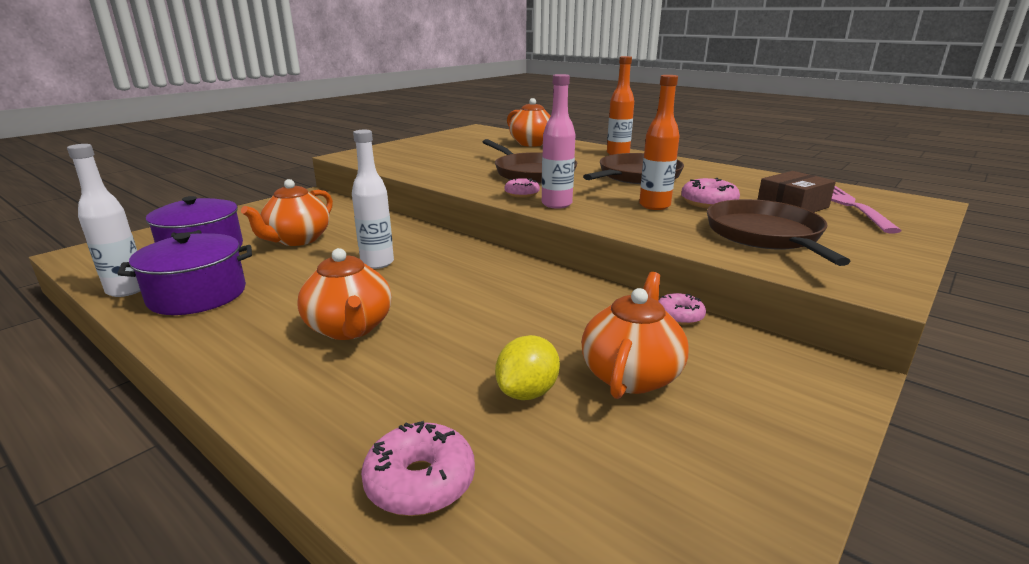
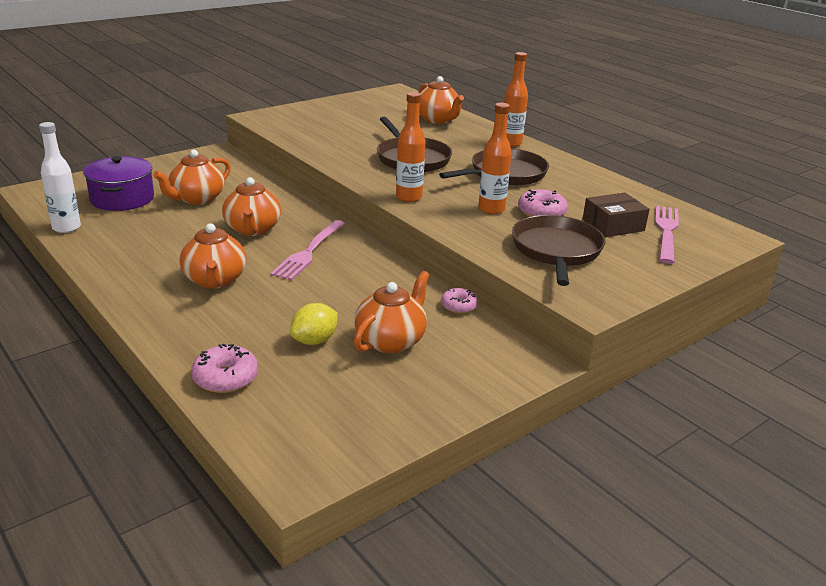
camera: 10 degrees right, 5 degrees up
purple pot [117,233,252,315] -> none
white bottle [352,130,394,269] -> orange teapot [222,177,281,236]
pink donut [505,178,540,198] -> none
pink bottle [542,74,575,209] -> orange bottle [396,92,425,202]
none -> pink fork [270,220,345,281]

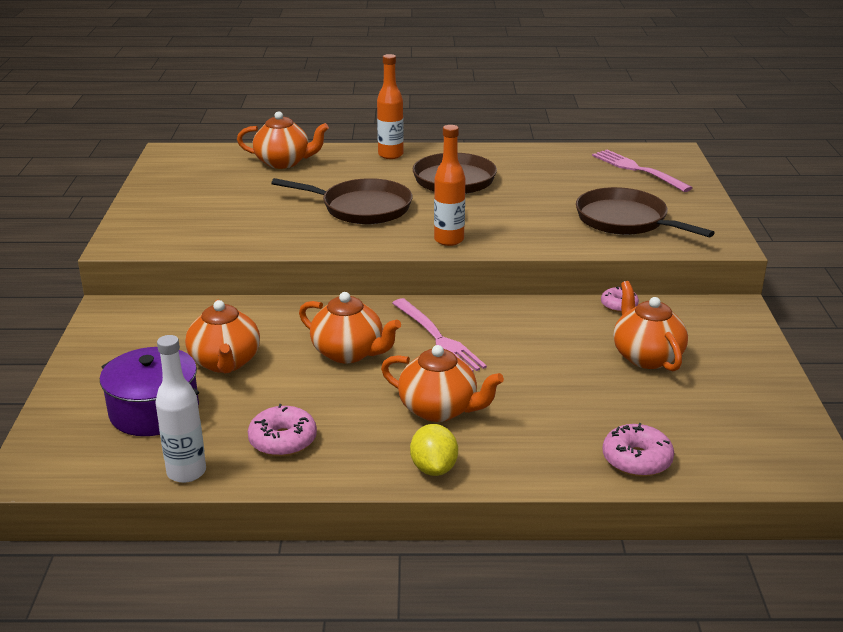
camera: 50 degrees left, 0 degrees up
yellow lemon [290,303,338,345] -> yellow lemon moved to [410,424,458,476]
orange bottle [478,103,512,214] -> none
pink donut [518,189,568,217] -> pink donut moved to [248,404,317,457]
brown box [582,193,650,237] -> none

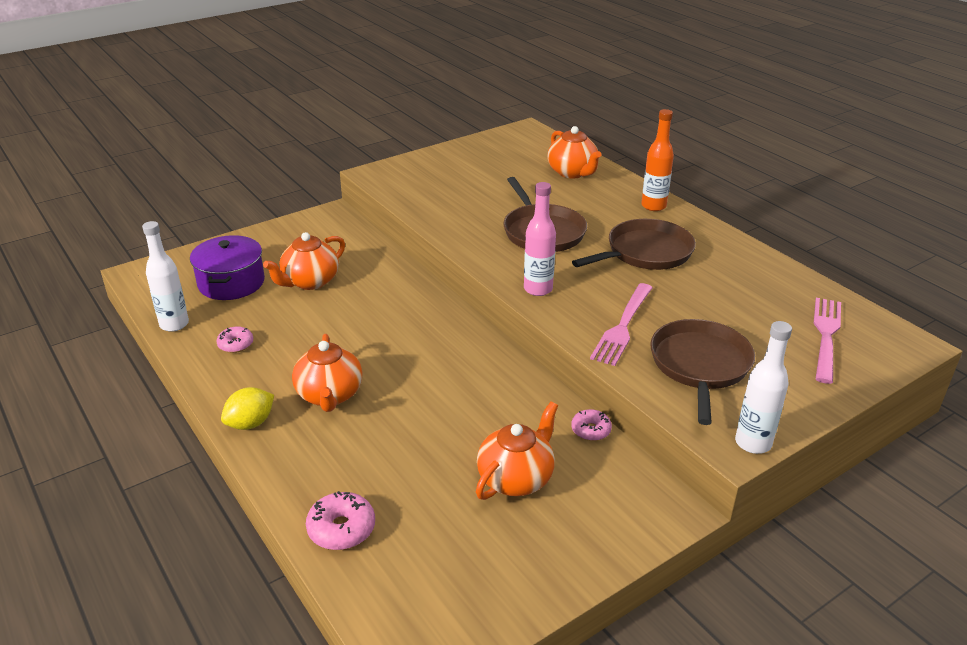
camera: 55 degrees right, 5 degrees up
pink donut [248,404,317,457] -> pink donut [216,326,253,353], size x0.67
orange teapot [299,292,401,363] -> none
pink fork [392,298,487,372] -> pink fork moved to [590,283,653,366]
orange bottle [434,125,465,246] -> pink bottle [524,182,556,296]
none -> white bottle [735,321,792,454]

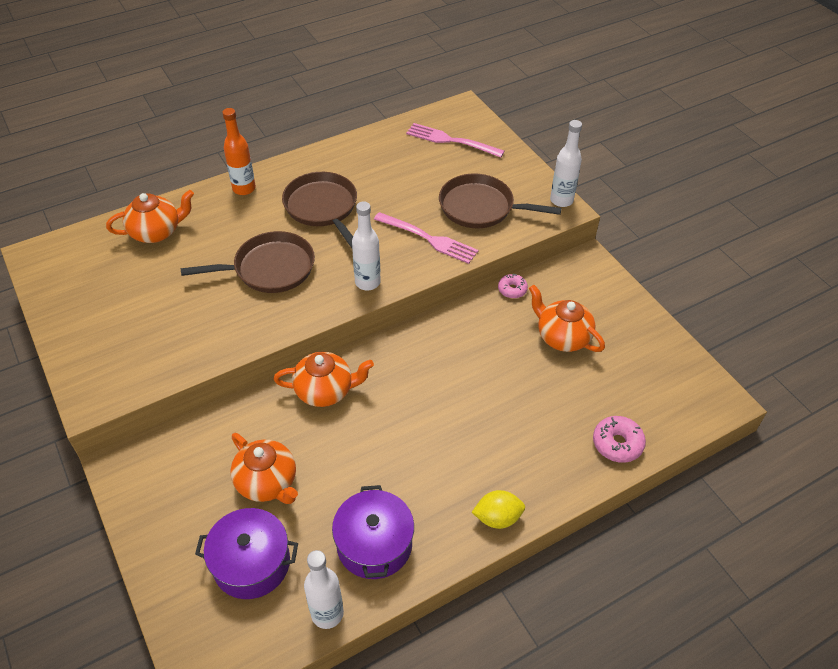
camera: 85 degrees left, 15 degrees up
pink donut [216,326,253,353] -> purple pot [332,485,414,579]
yellow lemon [221,387,274,430] -> yellow lemon turned 60 degrees counterclockwise [472,490,525,529]
orange teapot [292,334,363,412] -> orange teapot moved to [274,352,374,407]
pink bottle [524,182,556,296] -> white bottle [352,201,381,290]

